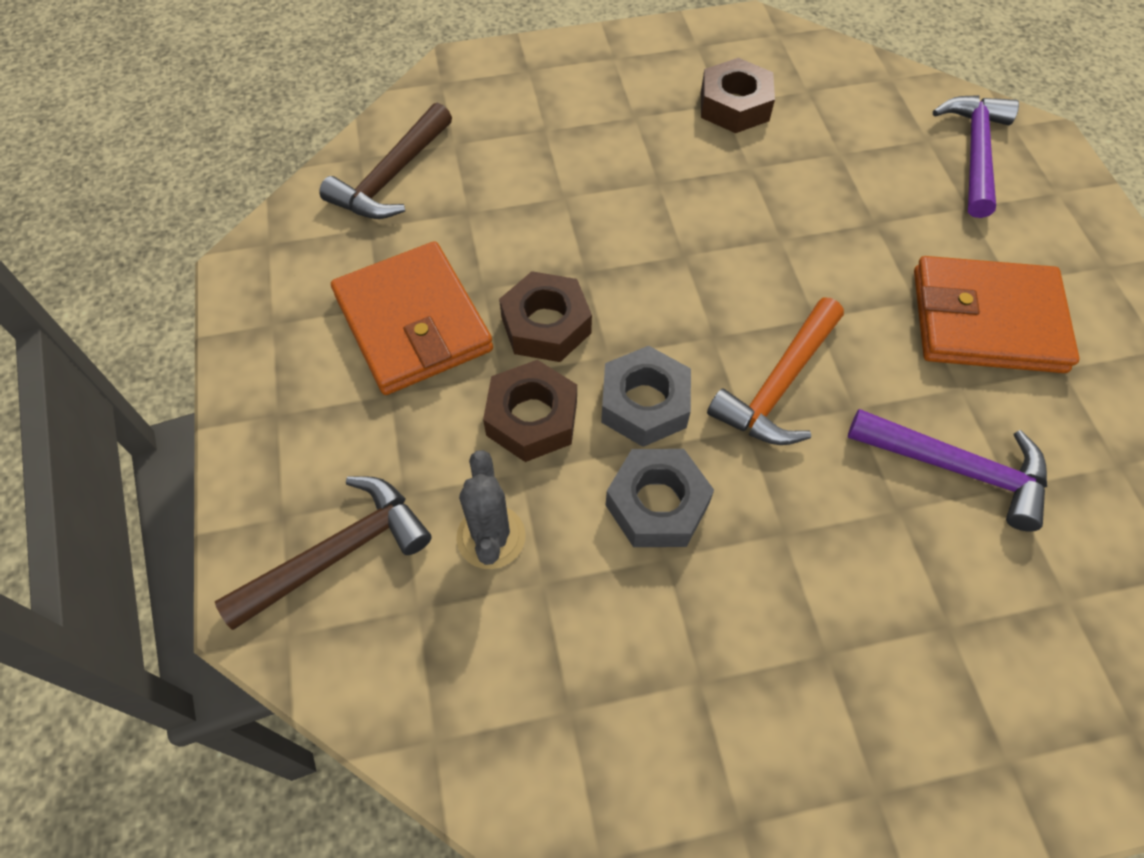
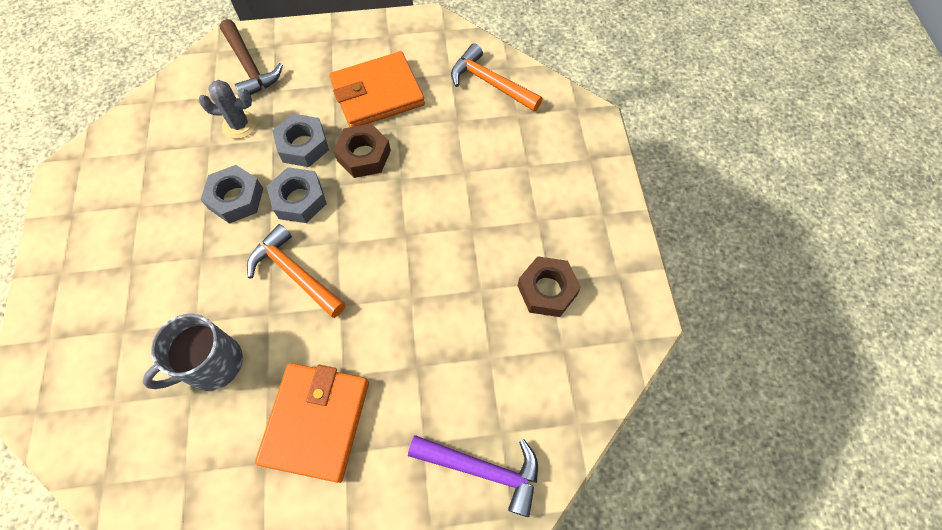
camera: 95 degrees right, 5 degrees up
brown hammer [319,102,452,219] -> orange hammer [451,43,543,111]
brown nut [483,360,577,462] -> grey nut [272,114,329,167]
purple hammer [848,409,1047,532] -> grey mug [142,314,243,391]

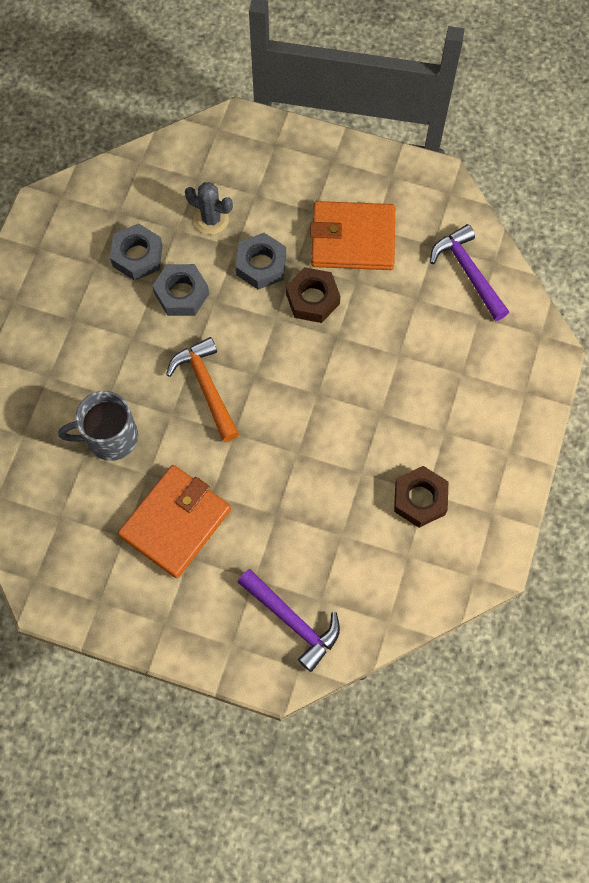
camera: 25 degrees right, 5 degrees up
brown hammer [220,19,283,95] -> none
grey nut [266,167,327,223] -> grey nut moved to [110,223,163,281]
orange hammer [451,43,543,111] -> purple hammer [430,224,509,321]

